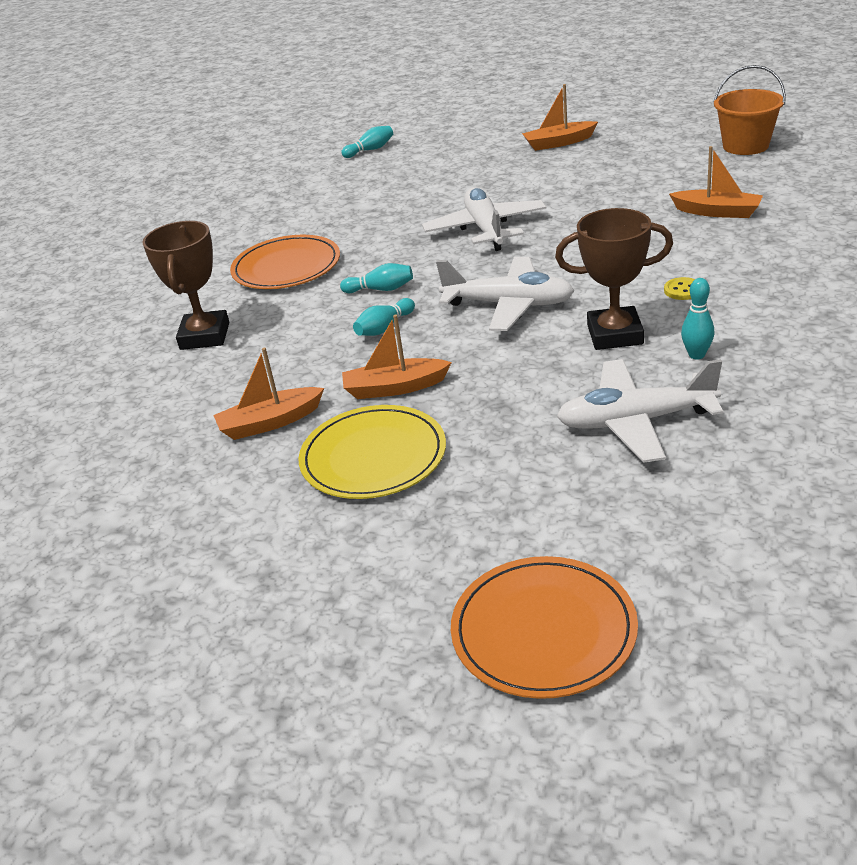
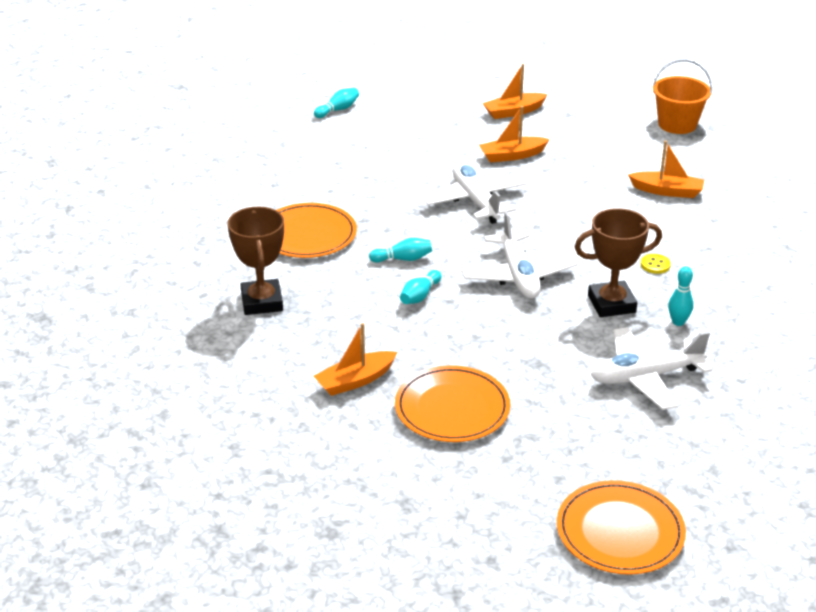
camera: 15 degrees left, 0 degrees up
yellow plate [299,405,446,499] -> orange plate [395,365,510,442]
orange boat [342,314,452,399] -> orange boat moved to [479,106,550,162]
white plane [436,257,574,331] -> white plane turned 75 degrees clockwise [461,212,578,299]

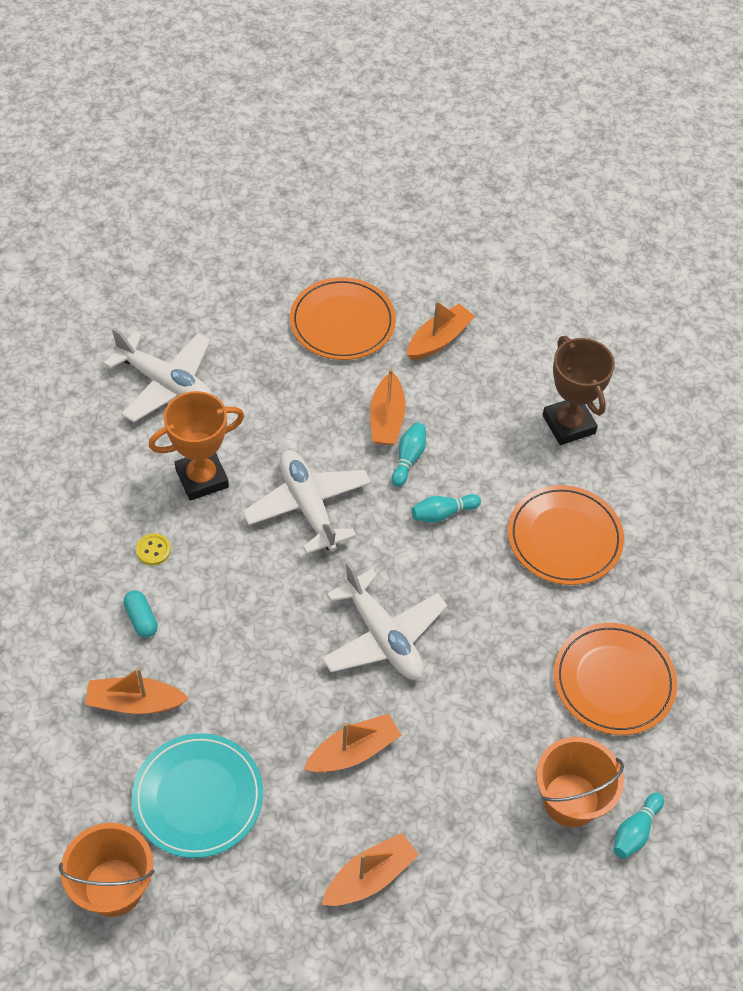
camera: 165 degrees right, 20 degrees up
orange plate [557,480,686,575] -> orange plate moved to [554,623,677,735]
brown trophy [575,208,662,317] -> orange trophy [149,391,244,501]
white plane [591,327,712,410] -> white plane turned 60 degrees clockwise [104,328,212,422]
turquoise bowling pin [668,266,694,326] -> none
none -> turquoise capsule [123,590,158,638]
none -> turquoise plate [132,733,263,858]
none -> orange boat [370,369,406,445]
none -> orange bucket [536,737,624,827]

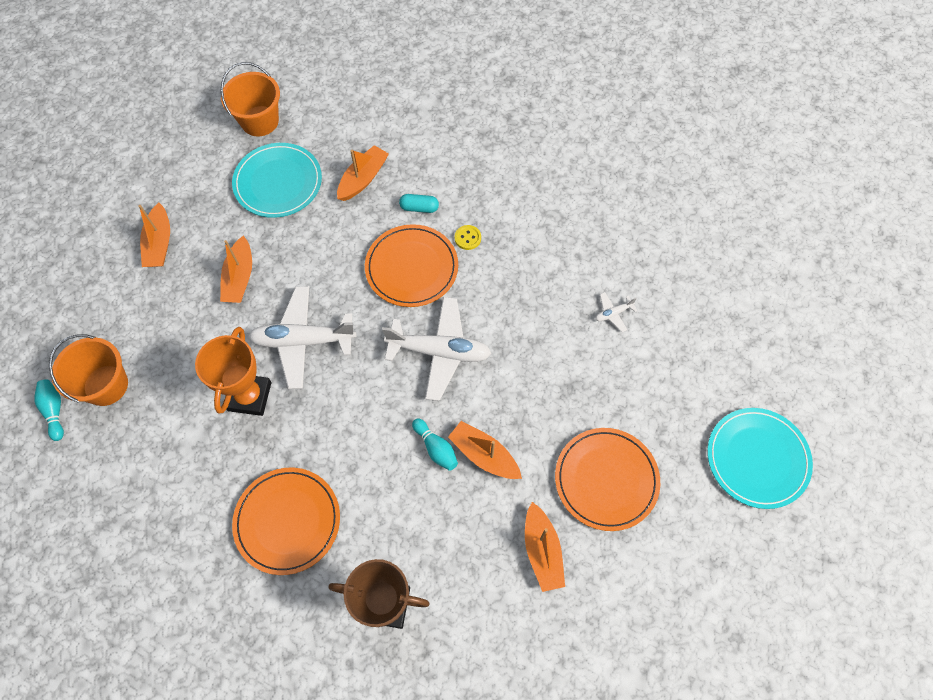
camera: 125 degrees right, 10 degrees up
white plane [104,328,212,422] -> white plane [595,292,638,332], size x0.43
orange trophy [149,391,244,501] -> orange trophy moved to [195,327,271,416]
turquoise bowling pin [411,494,481,523] -> none
orange plate [554,623,677,735] -> orange plate moved to [365,224,458,307]
none -> turquoise plate [707,408,813,509]

